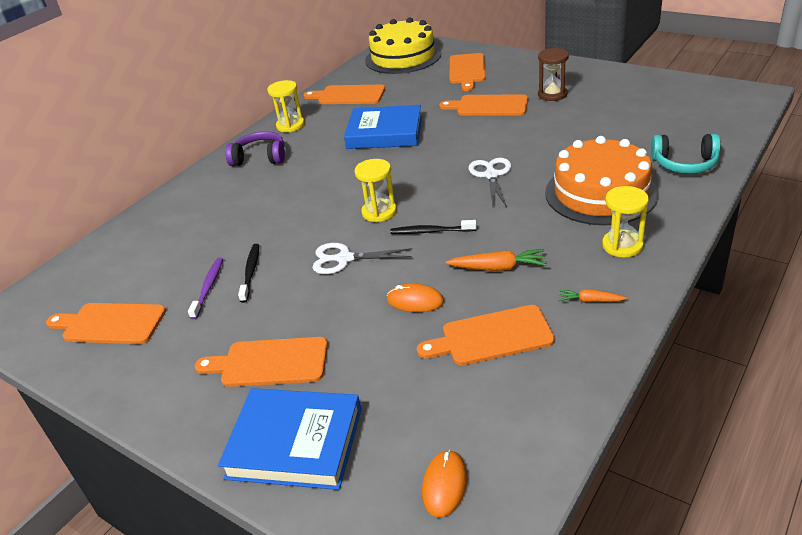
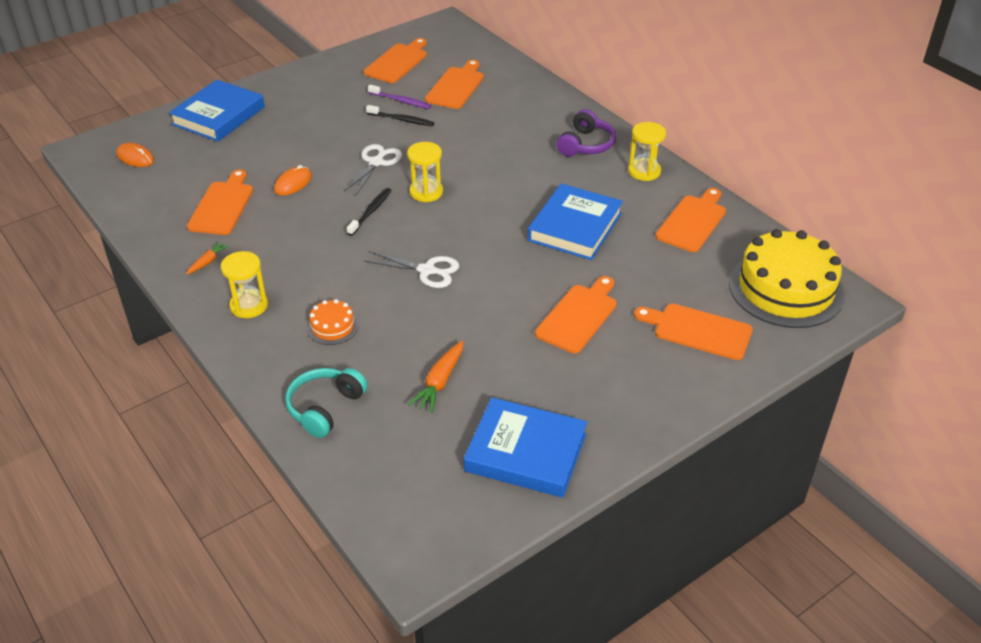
camera: 105 degrees right, 5 degrees up
orange cutting board [195,337,328,387] -> orange cutting board moved to [425,60,484,109]
orange carrot [446,249,547,271] -> orange carrot moved to [408,341,463,413]
brown hourglass [538,48,569,101] -> none
orange cake [545,136,658,225] -> orange cake [307,299,359,345], size x0.44
none -> blue book [464,397,587,498]

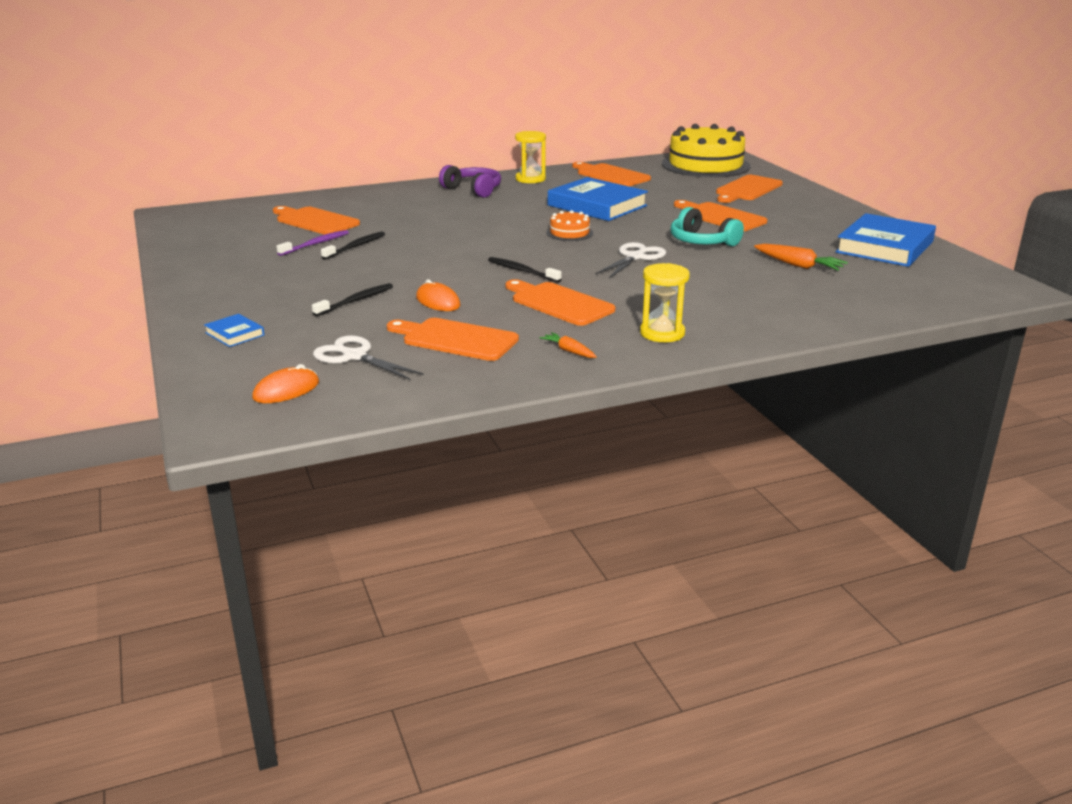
camera: 75 degrees left, 15 degrees down
blue book [169,80,265,142] -> blue book [204,314,265,347], size x0.45
turquoise headphones [285,368,368,438] -> turquoise headphones moved to [671,207,744,247]
orange cake [307,299,359,345] -> orange cake moved to [546,210,593,241]
white scissors [344,144,402,195] -> white scissors moved to [313,335,424,380]
orange cutting board [364,38,427,83] -> orange cutting board moved to [505,279,615,326]
yellow hourglass [407,142,443,202] -> none
none -> black toothbrush [312,283,393,316]

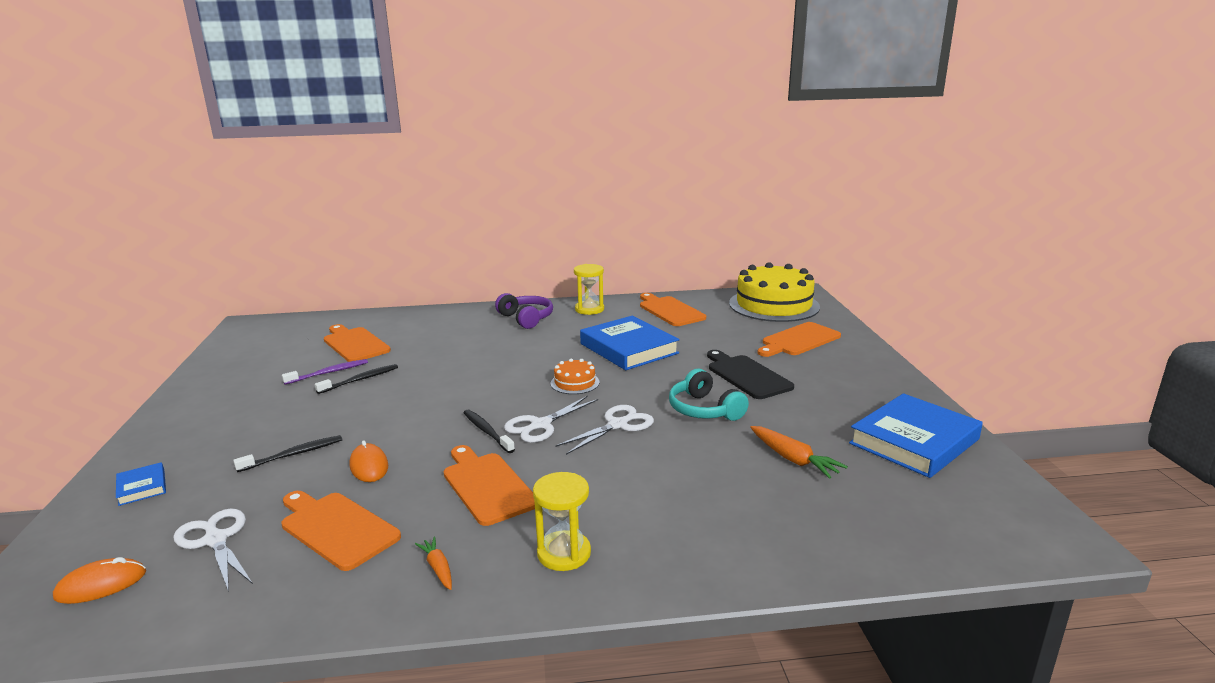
camera: 15 degrees right, 5 degrees down
orange cutting board [674,200,767,231] -> black cutting board [707,350,794,399]
none -> white scissors [504,396,598,443]

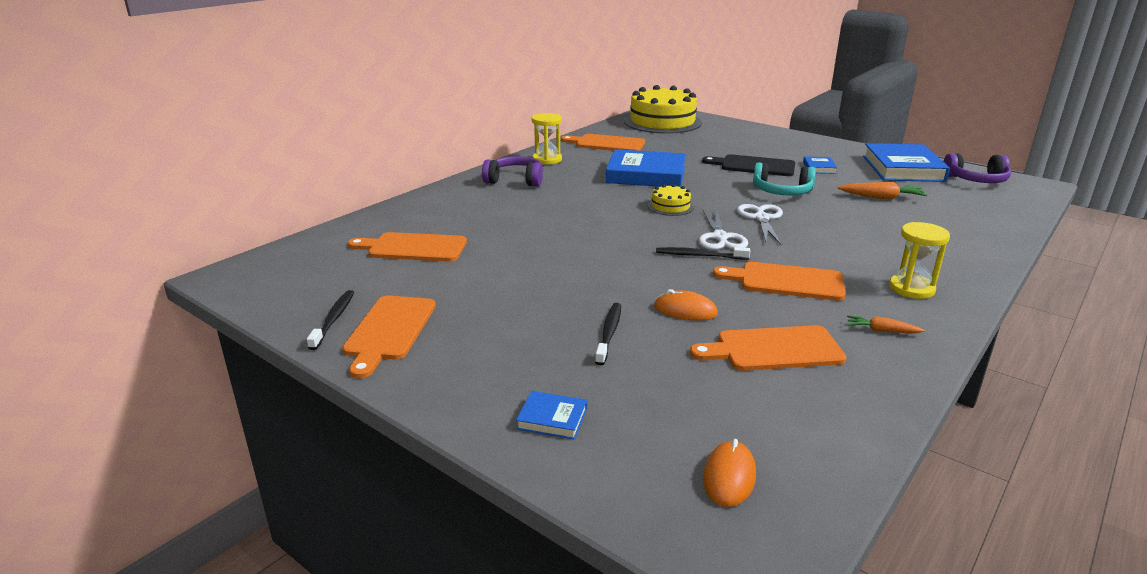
camera: 45 degrees left, 5 degrees up
white scissors [174,509,253,592] -> none
purple toothbrush [282,359,368,384] -> none
black toothbrush [315,364,398,394] -> black toothbrush moved to [307,290,354,350]
orange cake [551,359,600,394] -> yellow cake [648,184,694,216]
orange cutting board [758,322,841,357] -> orange cutting board moved to [342,296,436,378]
none -> blue book [803,156,837,174]
none -> purple headphones [943,153,1011,183]

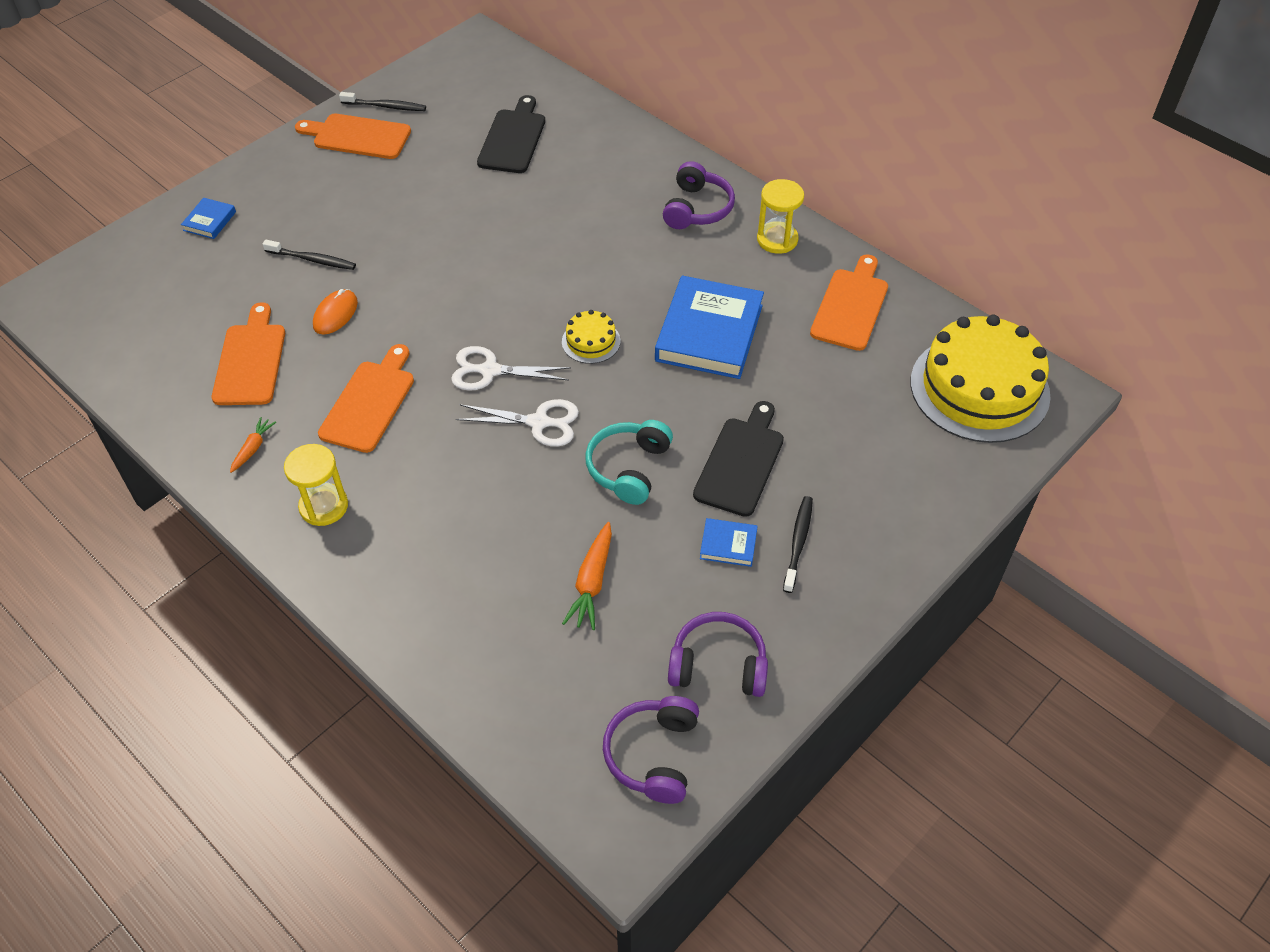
camera: 95 degrees right, 25 degrees up
orange cutting board [348,232,467,262] -> black cutting board [477,95,545,173]
black toothbrush [656,247,750,260] -> black toothbrush moved to [783,496,813,593]
orange mouse [703,439,756,507] -> none
blue book [863,143,950,182] -> purple headphones [668,612,768,697]

